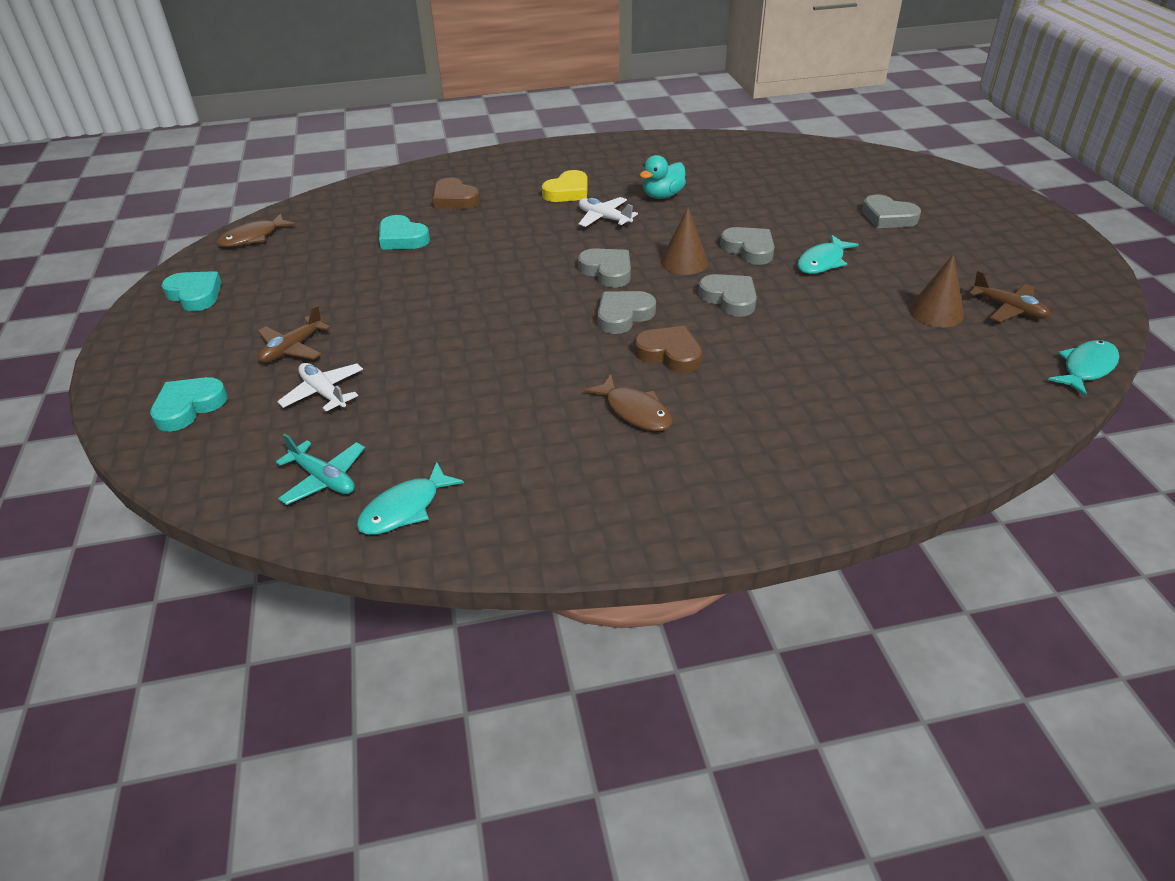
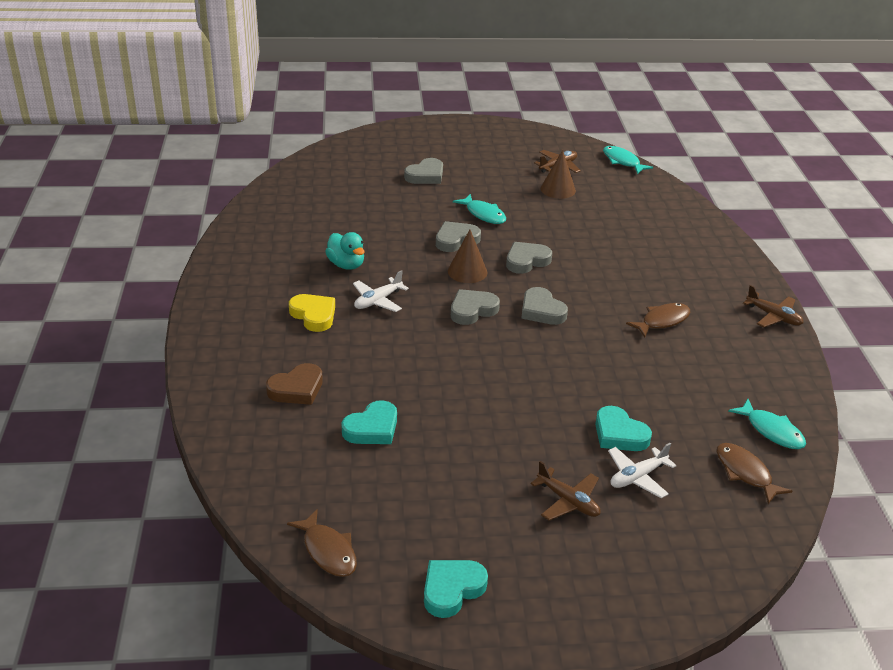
camera: 85 degrees left, 5 degrees down
turquoise heart [150,377,227,432] -> turquoise heart moved to [595,406,652,451]
turquoise plane [276,434,365,505] -> brown fish [716,443,793,504]
brown heart [634,326,702,373] -> none
none -> brown plane [743,285,803,327]

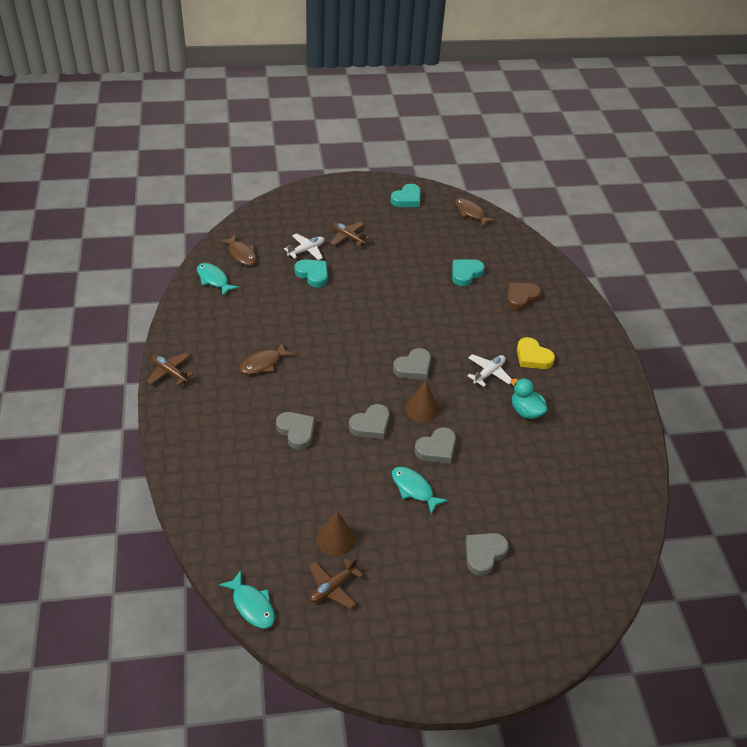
camera: 175 degrees right, 10 degrees up
grey heart [521,287,568,325] -> grey heart moved to [276,412,315,450]

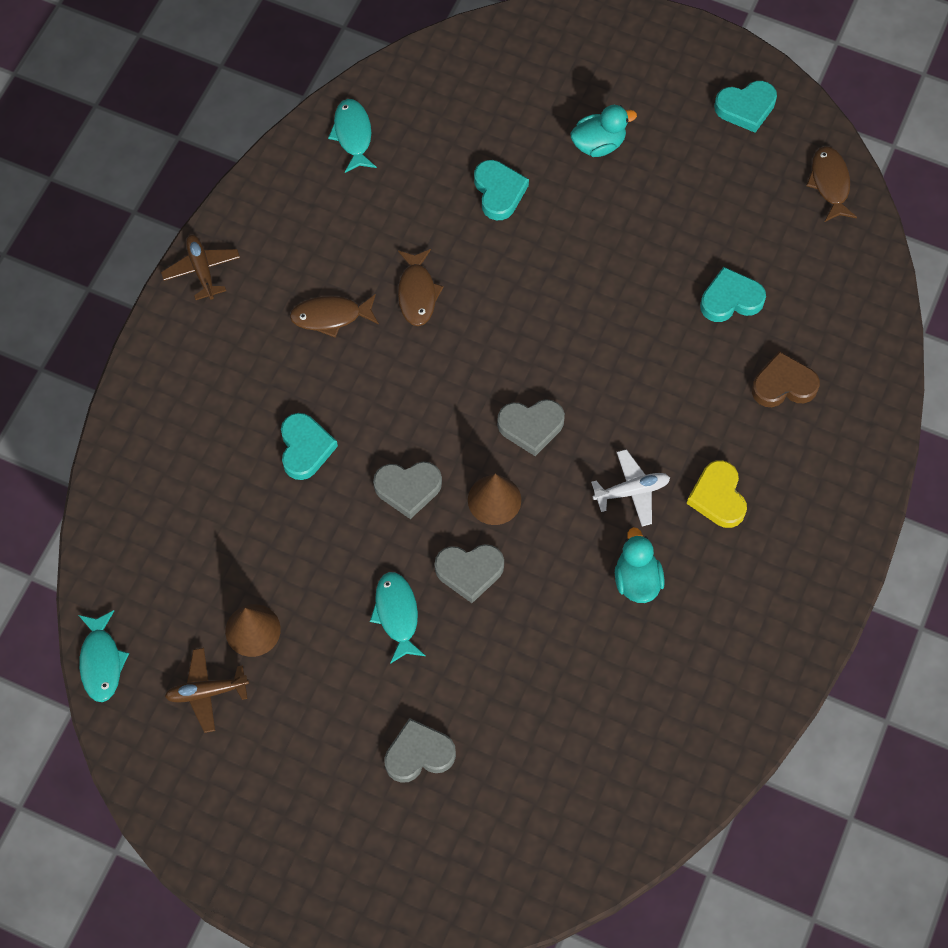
camera: 35 degrees right, 20 degrees up
brown fish [219,234,256,266] -> brown fish moved to [398,249,444,326]
grey heart [276,412,315,450] -> turquoise heart [281,413,338,480]
white plane [284,234,324,260] -> none
brown plane [331,222,370,246] -> turquoise duck [570,105,637,157]

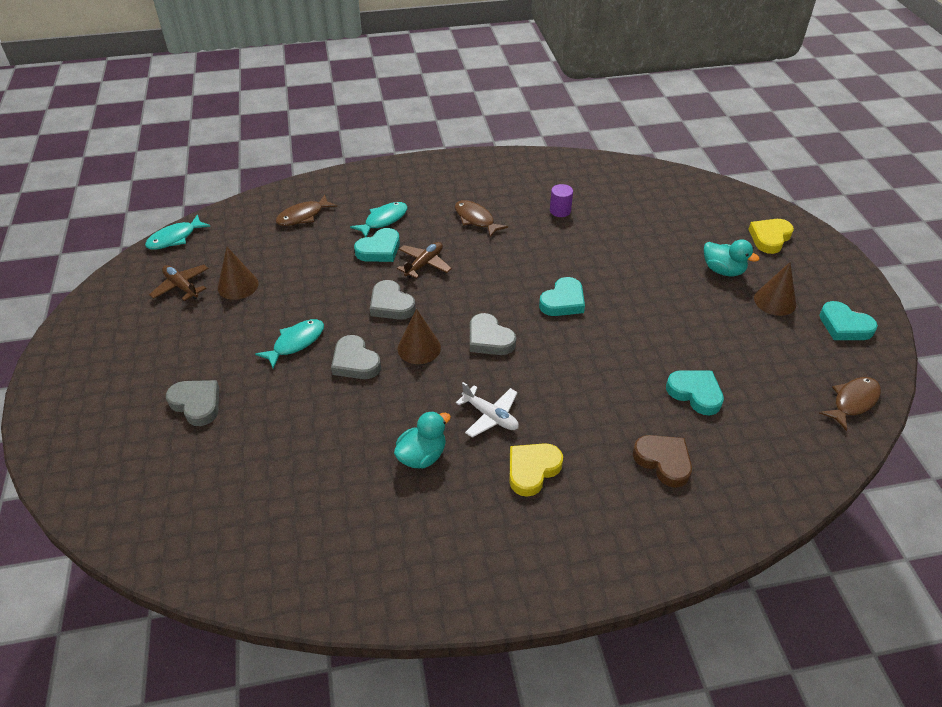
camera: 55 degrees right, 20 degrees down
brown plane [161,235,240,300] -> brown plane moved to [397,242,452,279]
turquoise fish [328,99,377,173] -> turquoise fish moved to [350,202,407,237]
brown fish [398,249,444,326] -> brown fish moved to [275,195,337,226]
turquoise heart [474,160,529,221] -> turquoise heart moved to [539,277,585,316]
none -> purple cylinder [550,184,573,217]
none -> yellow heart [748,219,794,254]
none -> brown cone [754,262,796,316]

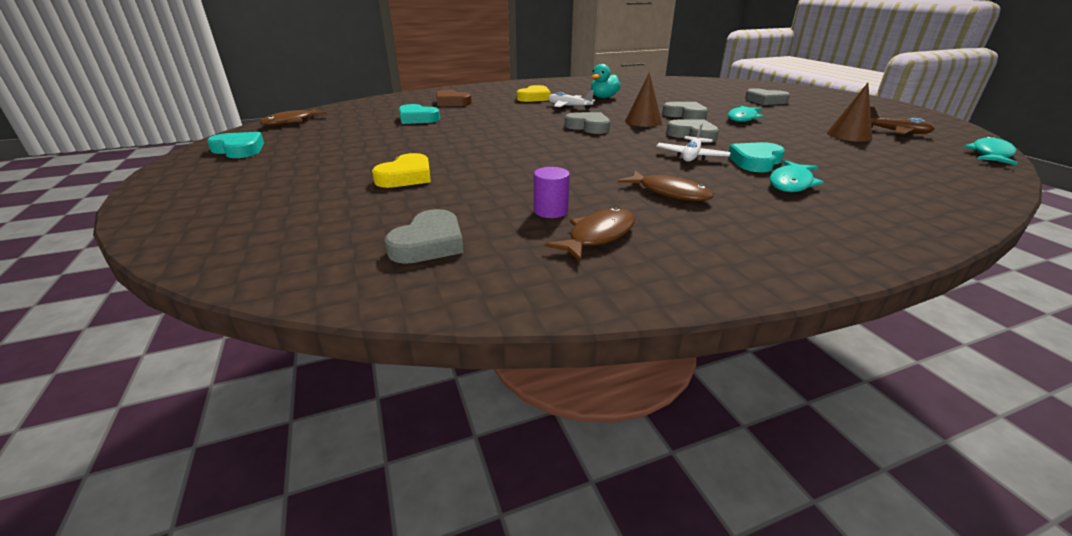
camera: 170 degrees right, 15 degrees down
brown fish [275,195,337,226] -> brown fish moved to [545,207,635,262]
brown plane [397,242,452,279] -> white plane [657,123,731,162]
turquoise heart [539,277,585,316] -> none
turquoise duck [704,239,760,276] -> none
yellow heart [748,219,794,254] -> yellow heart moved to [372,153,431,188]
brown cone [754,262,796,316] -> none
none -> grey heart [385,209,464,264]

